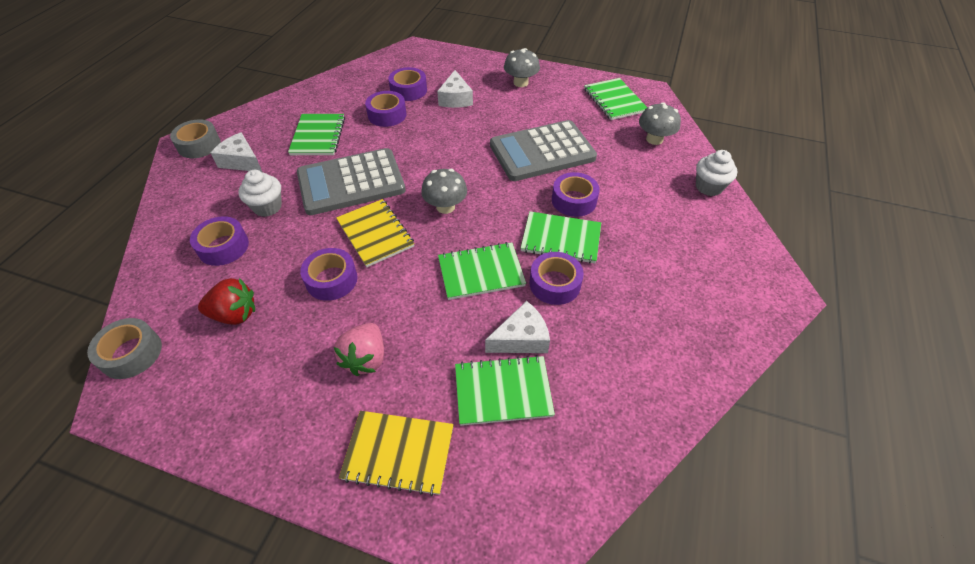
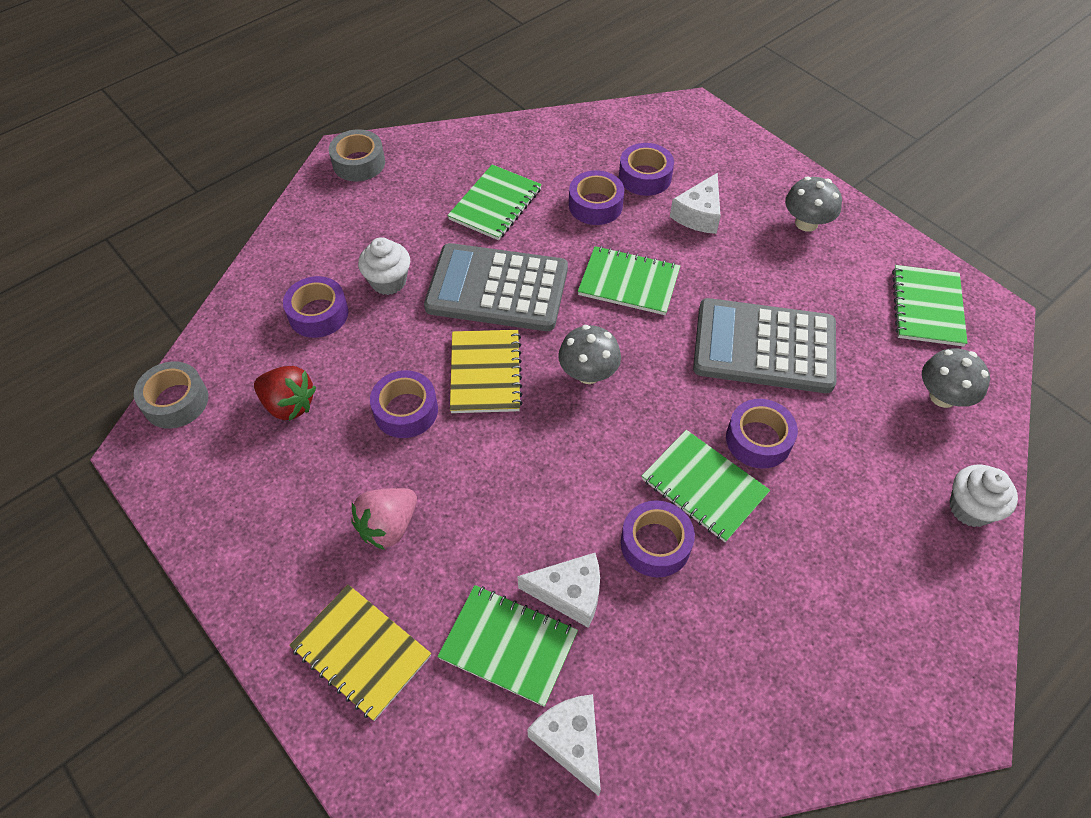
camera: 30 degrees right, 5 degrees up
white cheese [211,132,262,172] -> white cheese moved to [527,694,601,796]
green notebook [438,242,526,300] -> green notebook moved to [578,246,680,315]

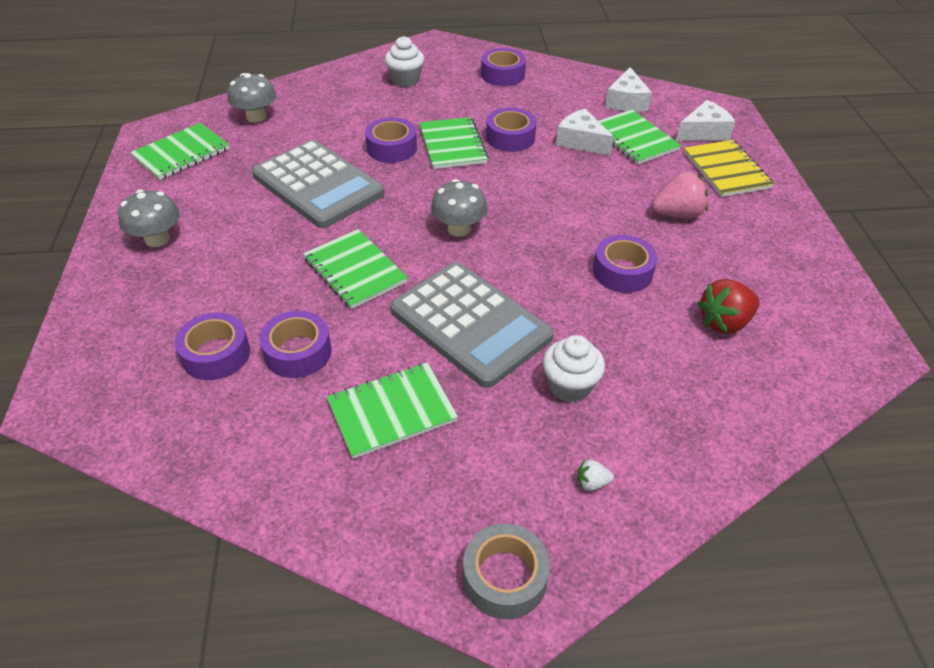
camera: 145 degrees left, 10 degrees down
grey tape [134,361,208,429] -> none
red strawberry [254,366,316,421] -> red strawberry turned 90 degrees counterclockwise [697,279,760,334]
purple tape [283,276,348,338] -> purple tape moved to [481,48,526,86]
yellow notebook [450,330,523,413] -> none
white cheese [670,173,720,234] -> white cheese moved to [676,100,736,141]
white cupcake [950,465,1018,527] -> white cupcake moved to [385,36,424,87]
none -> white strawberry [578,459,614,491]

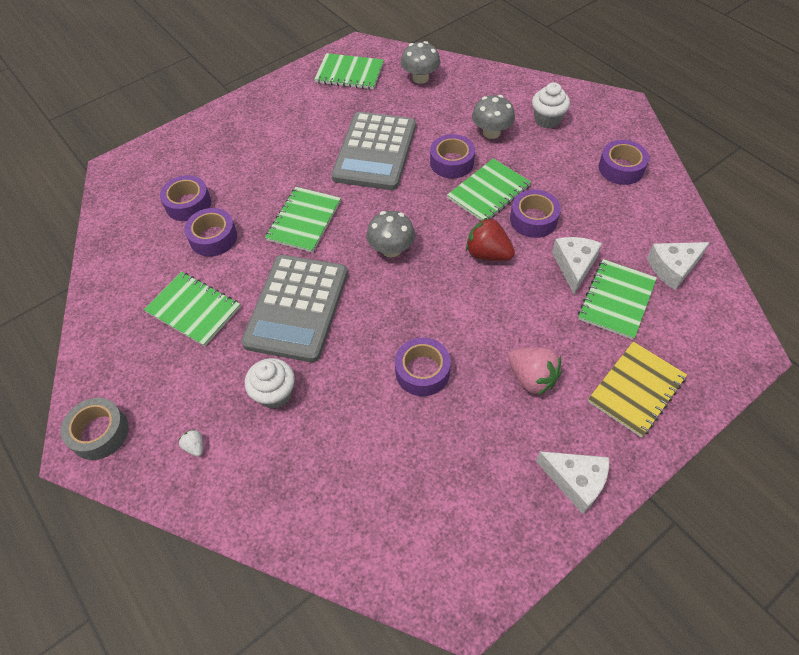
camera: 60 degrees right, 10 degrees up
grey mushroom [118,189,180,247] -> grey mushroom moved to [472,95,515,139]
white cheese [676,100,736,141] -> white cheese moved to [536,451,609,514]
red strawberry [697,279,760,334] -> red strawberry moved to [466,217,515,261]

